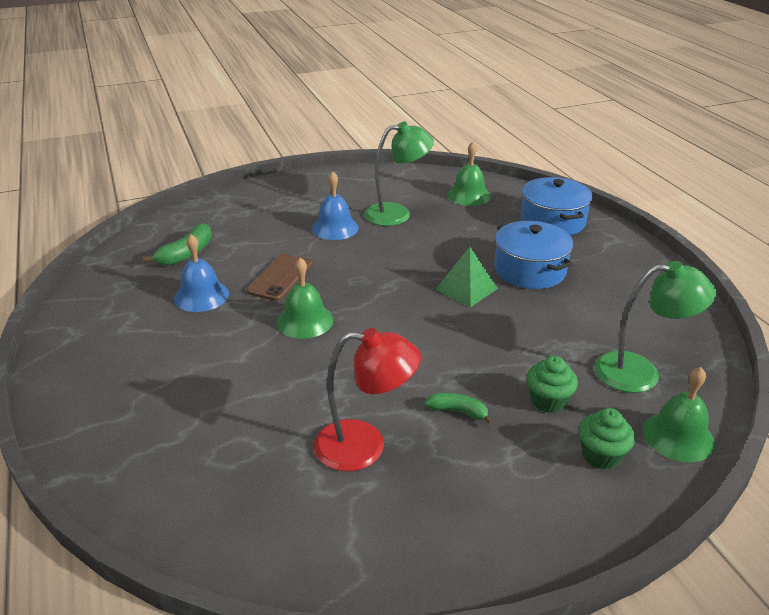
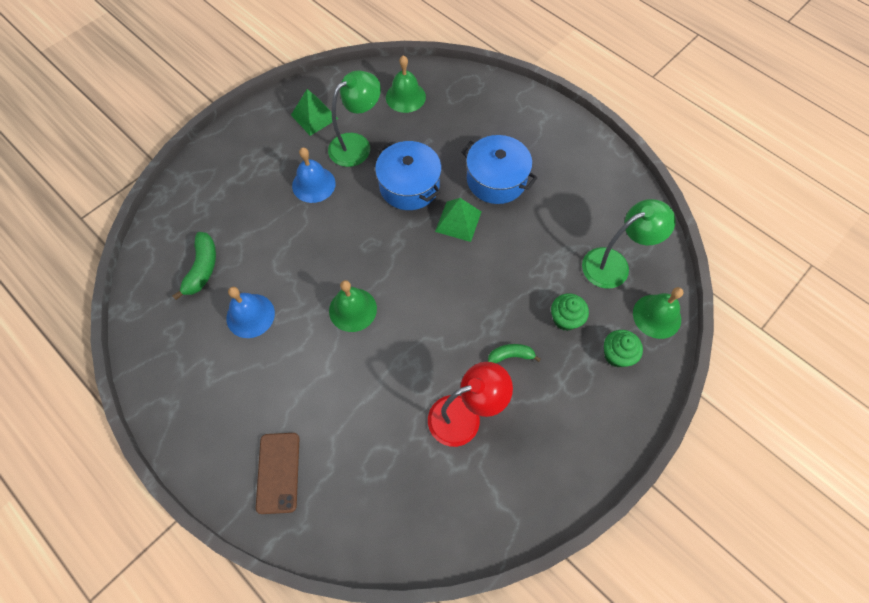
camera: 25 degrees left, 30 degrees up
brown phone [247,254,313,301] -> brown phone moved to [256,433,299,514]
blue pot [521,177,593,235] -> blue pot moved to [375,141,442,210]
none -> green pyramid [291,89,338,136]

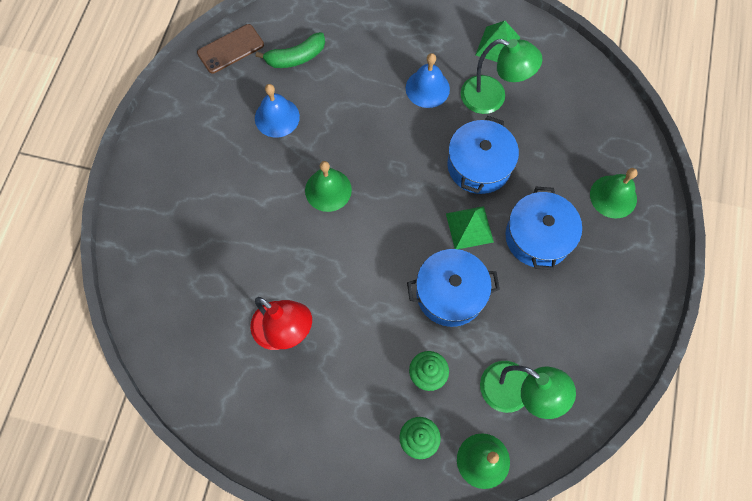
camera: 60 degrees right, 5 degrees up
brown phone [256,433,299,514] -> brown phone moved to [197,24,264,74]
green bell [386,55,426,113] -> green bell moved to [590,168,638,219]
green banana [488,344,541,363] -> none
none -> blue pot [407,249,500,327]

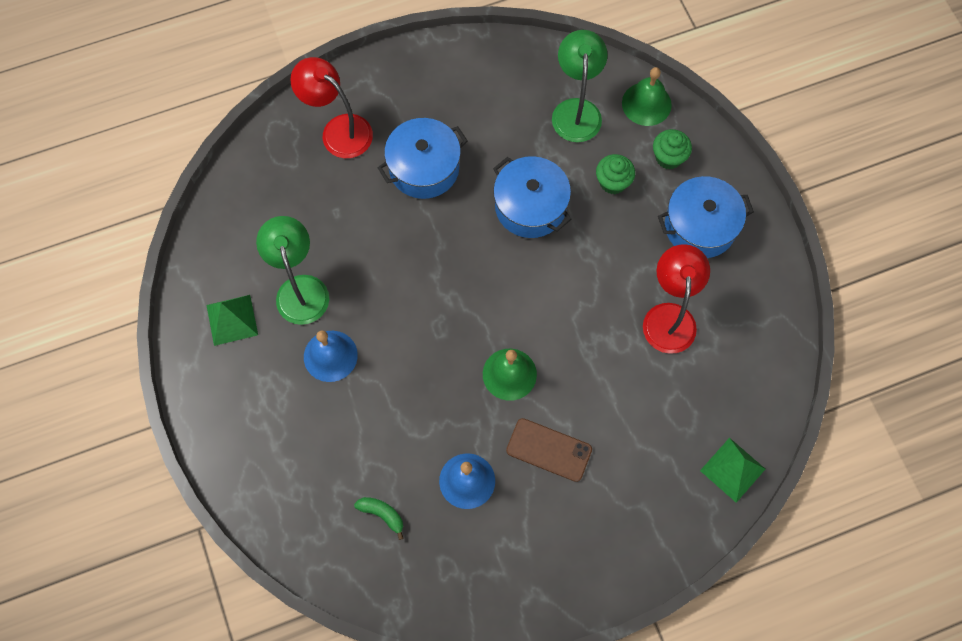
camera: 125 degrees left, 0 degrees up
brown phone [197,24,264,74] -> brown phone moved to [506,418,592,482]
green banana [256,32,325,68] -> green banana [354,497,404,540], size x0.65
green pyramid [446,206,494,249] -> green pyramid moved to [700,438,765,503]
blue pot [447,116,519,194] -> blue pot moved to [658,176,754,258]
green bell [590,168,638,219] -> red lamp [290,57,373,158]

